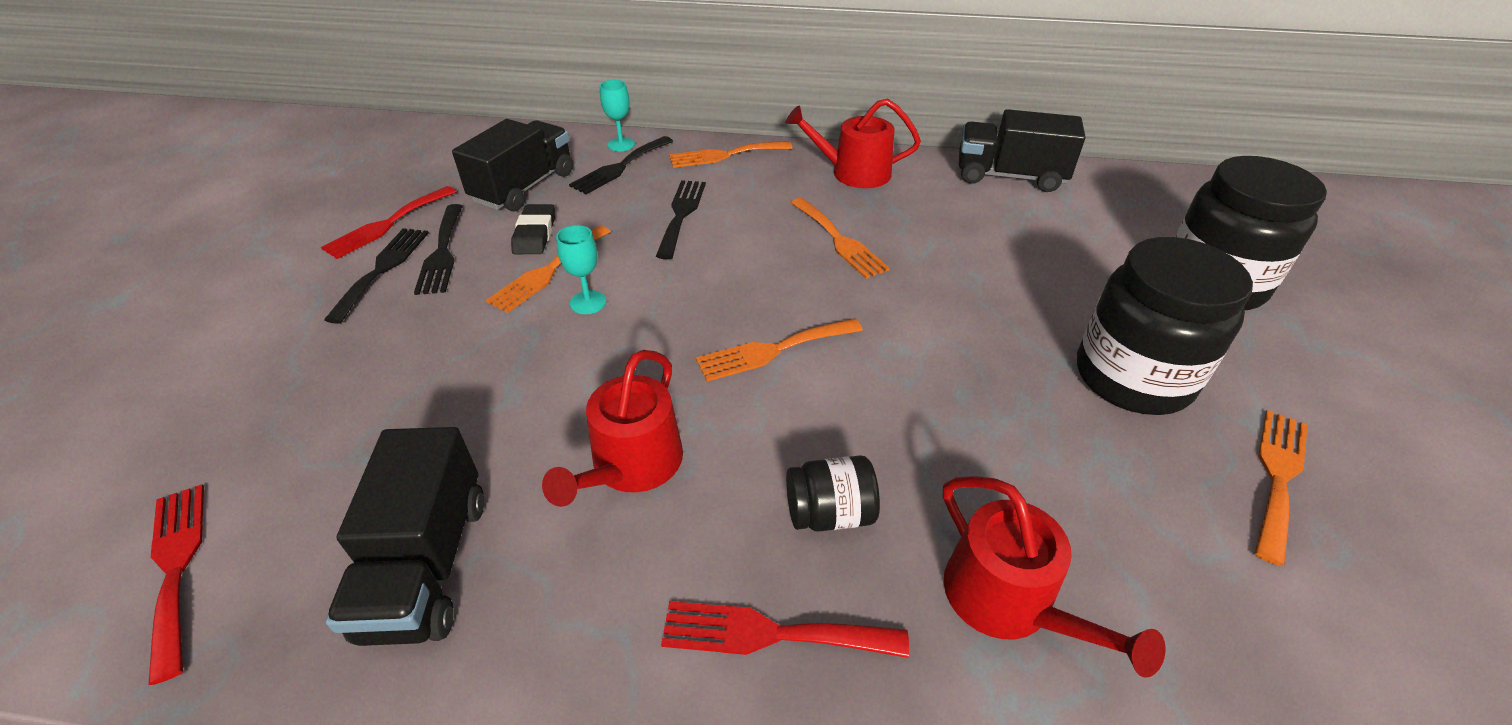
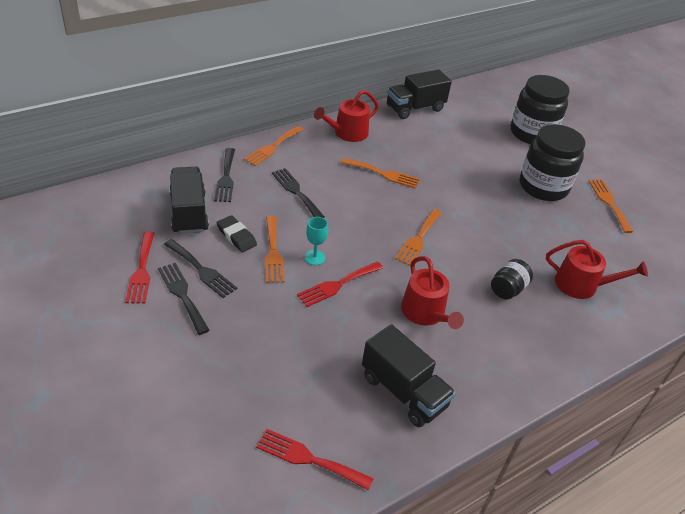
camera: 45 degrees left, 0 degrees up
turquoise goblet [600,80,635,151] -> none
red fork [661,601,909,658] -> red fork moved to [297,262,383,307]

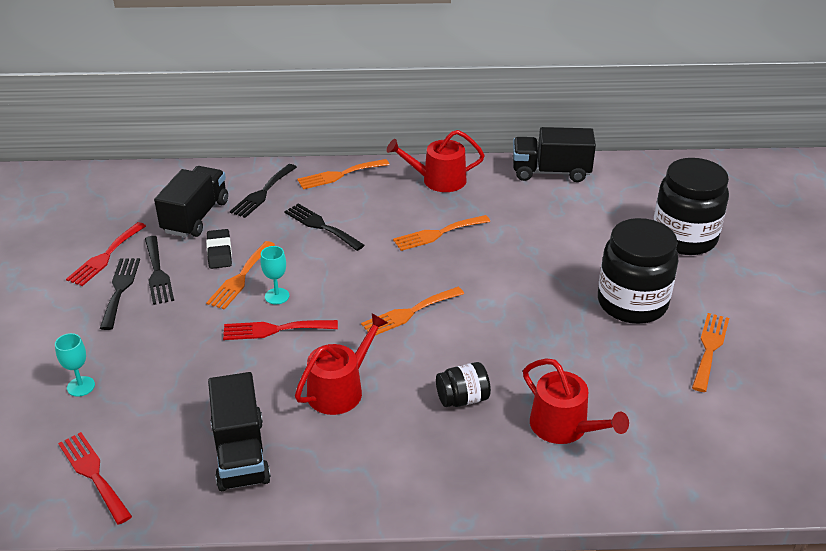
camera: 35 degrees right, 5 degrees down
black fork [272,168,324,218] -> black fork turned 45 degrees counterclockwise [284,203,365,251]
orange fork [341,158,420,188] -> orange fork turned 105 degrees clockwise [393,215,490,251]
red watering can [401,256,464,329] -> red watering can turned 150 degrees counterclockwise [295,313,388,415]
none -> turquoise goblet [55,333,95,397]

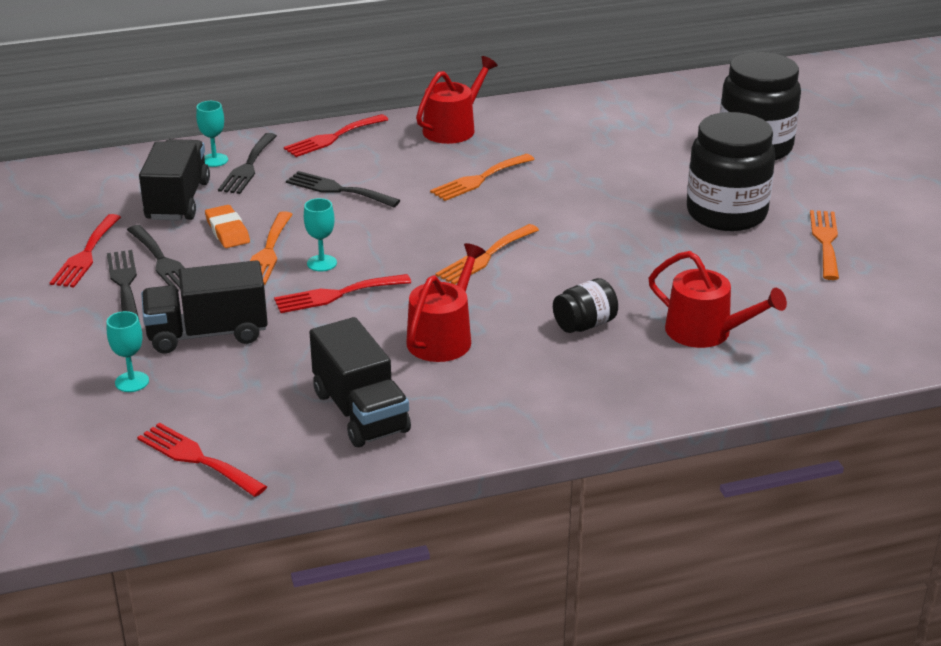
camera: 15 degrees left, 5 degrees down
black eraser [206,229,232,269] -> orange eraser [205,205,250,248]
orange fork [297,159,390,189] -> red fork [284,114,389,157]
red watering can [386,130,485,192] -> red watering can turned 150 degrees clockwise [416,56,498,144]
black truck [513,127,596,182] -> black truck moved to [141,260,268,354]
none -> turquoise goblet [196,101,228,167]

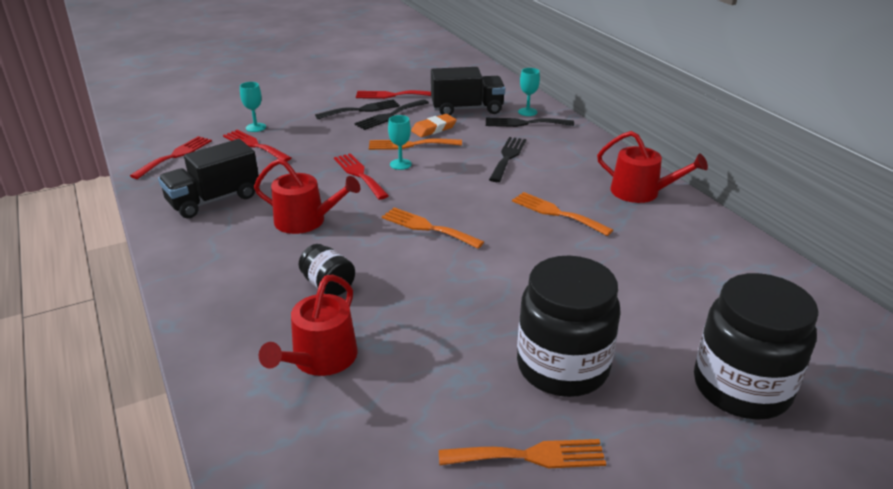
camera: 80 degrees right, 0 degrees up
black truck [141,260,268,354] -> none
red fork [284,114,389,157] -> red fork moved to [223,130,291,162]

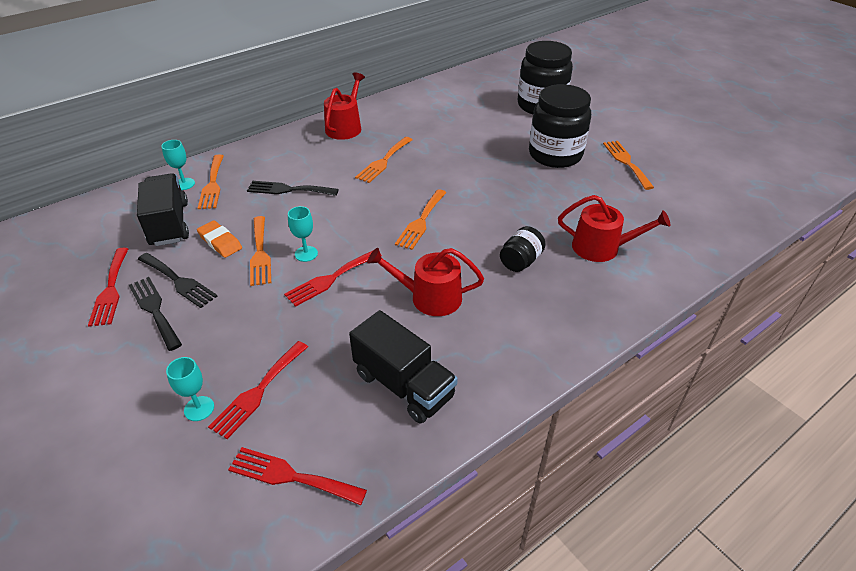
camera: 100 degrees left, 10 degrees up
red watering can [254,159,360,234] -> red watering can turned 90 degrees counterclockwise [367,248,484,316]
black fork [486,118,574,127] -> orange fork [198,154,224,209]

